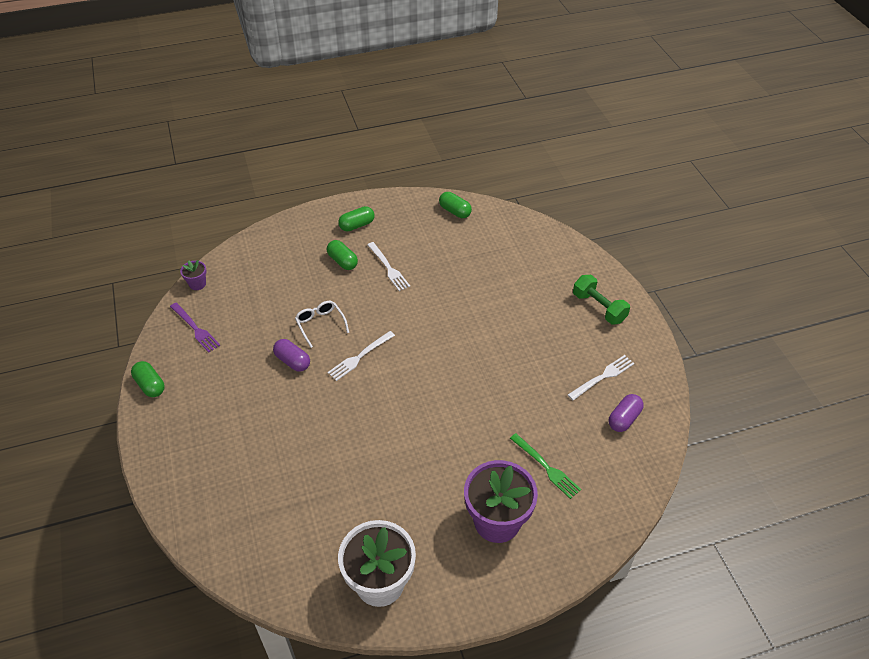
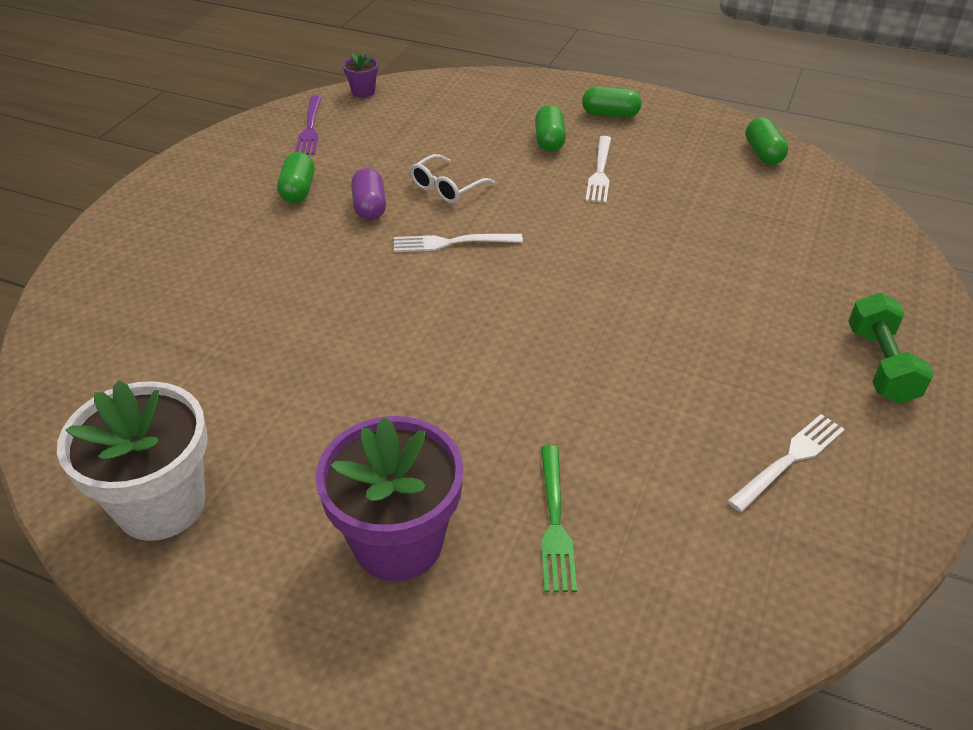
camera: 40 degrees right, 5 degrees down
green capsule [131,361,165,397] -> green capsule moved to [277,152,315,203]
white glasses [295,301,349,348] -> white glasses turned 150 degrees counterclockwise [410,154,495,203]
white fork [568,355,634,400] -> white fork turned 45 degrees counterclockwise [728,414,845,512]
purple capsule [608,394,644,432] -> none

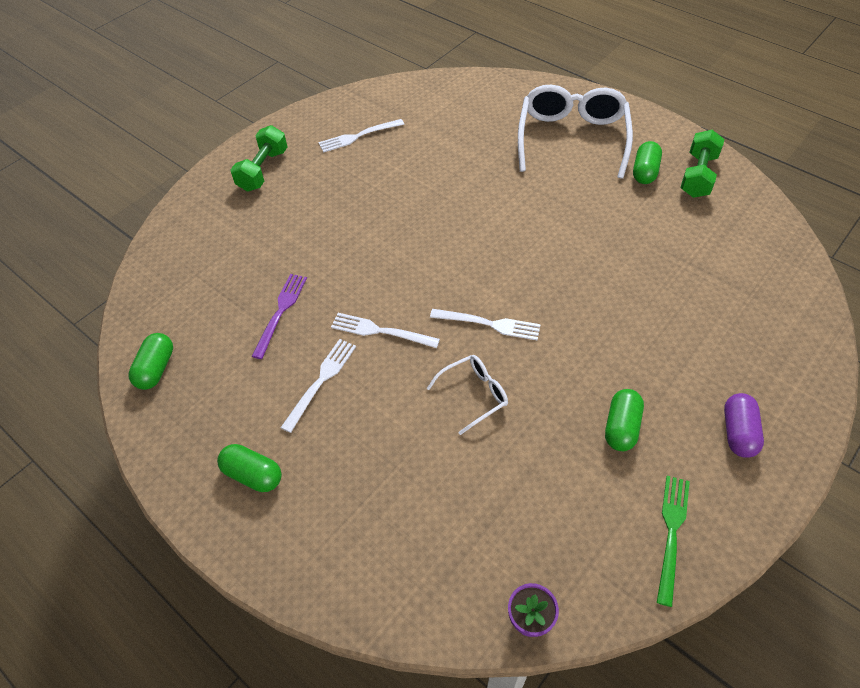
camera: 160 degrees left, 10 degrees up
white flower pot [57,380,208,541] -> green dumbbell [680,130,724,198]
purple fork [295,95,322,155] -> purple fork moved to [251,274,307,359]
purple flower pot [316,416,464,581] -> white glasses [518,85,633,179]
purple capsule [351,168,386,221] -> purple capsule moved to [724,393,764,458]
green capsule [535,105,566,152] -> green capsule moved to [633,141,662,184]
green fork [541,445,577,592] -> green fork moved to [657,476,690,607]
none -> white fork [331,313,440,348]

